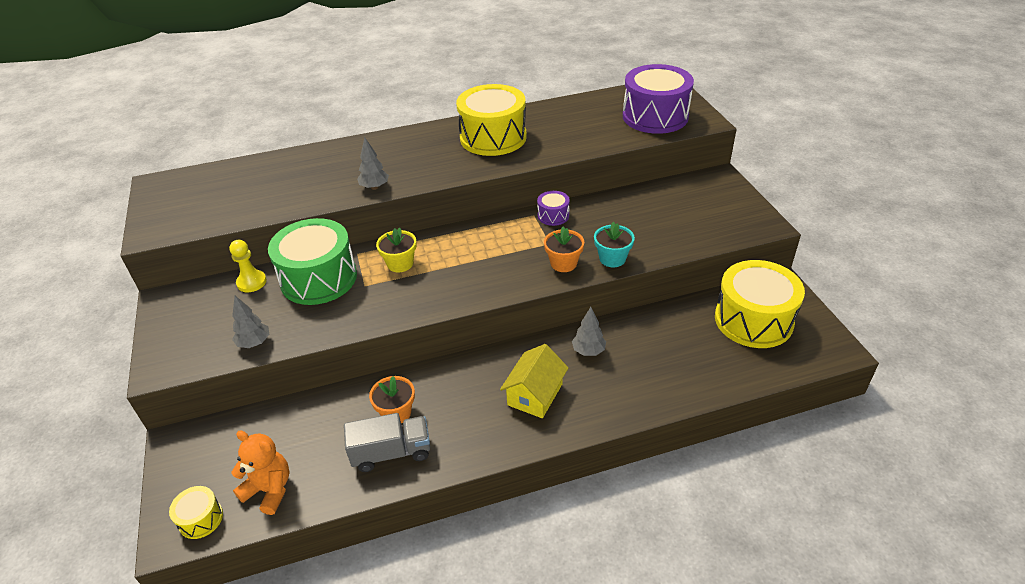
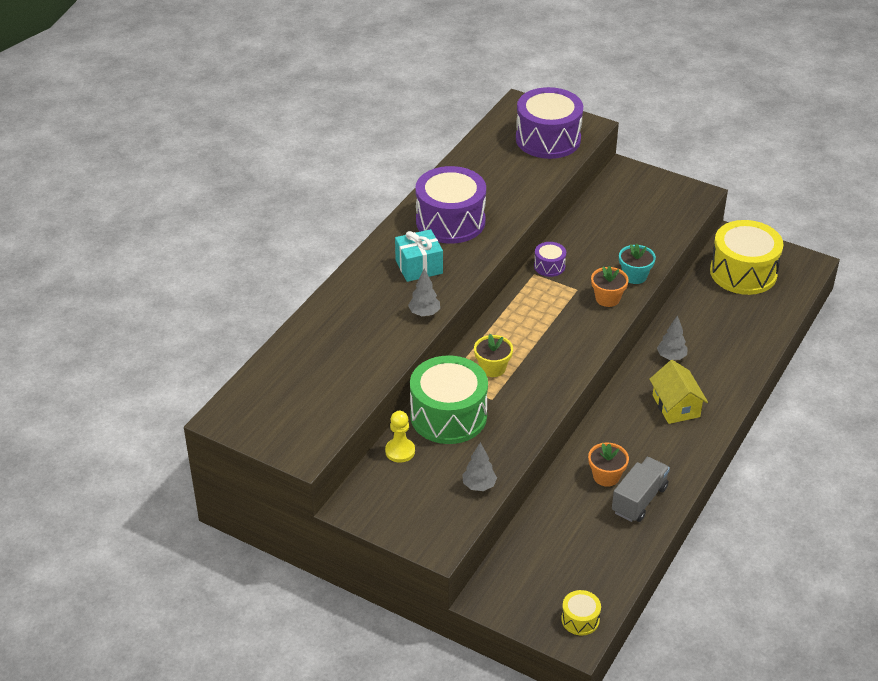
camera: 45 degrees left, 0 degrees up
orange teddy bear [231,430,290,515] -> none
yellow drum [456,84,527,156] -> purple drum [416,166,486,244]
none -> turquoise gift [395,229,443,282]

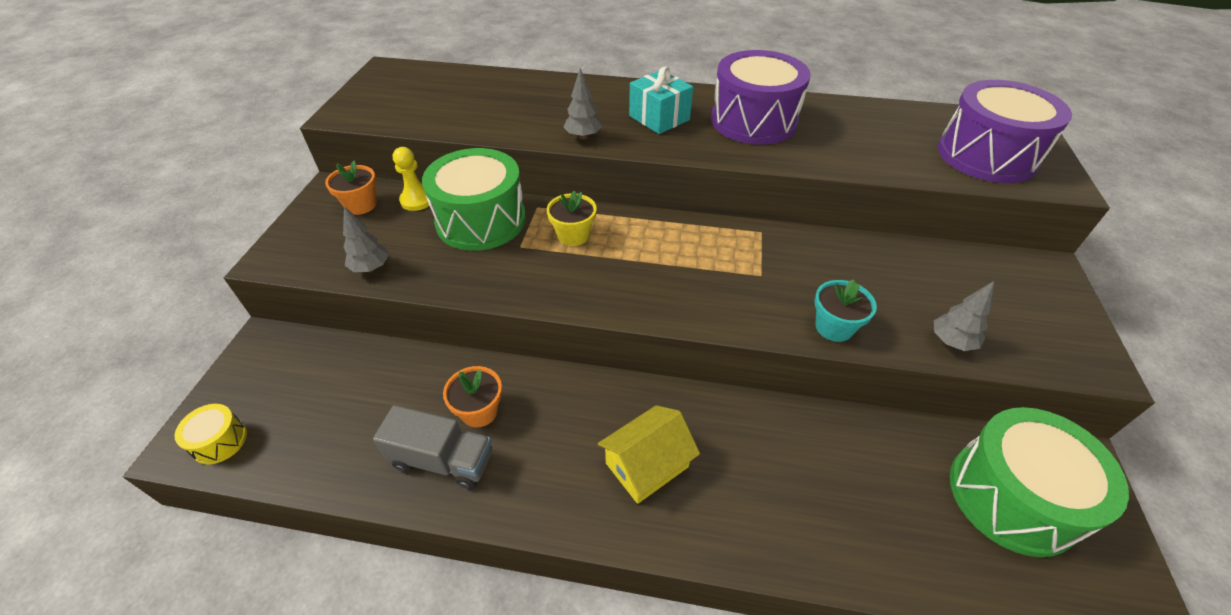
camera: 70 degrees right, 5 degrees up
purple drum [534,242,566,277] -> none
orange flower pot [591,266,629,307] -> orange flower pot moved to [325,161,377,215]
grey tree [657,315,688,360] -> grey tree moved to [934,281,994,351]
yellow drum [710,220,784,295] -> green drum [950,407,1129,557]

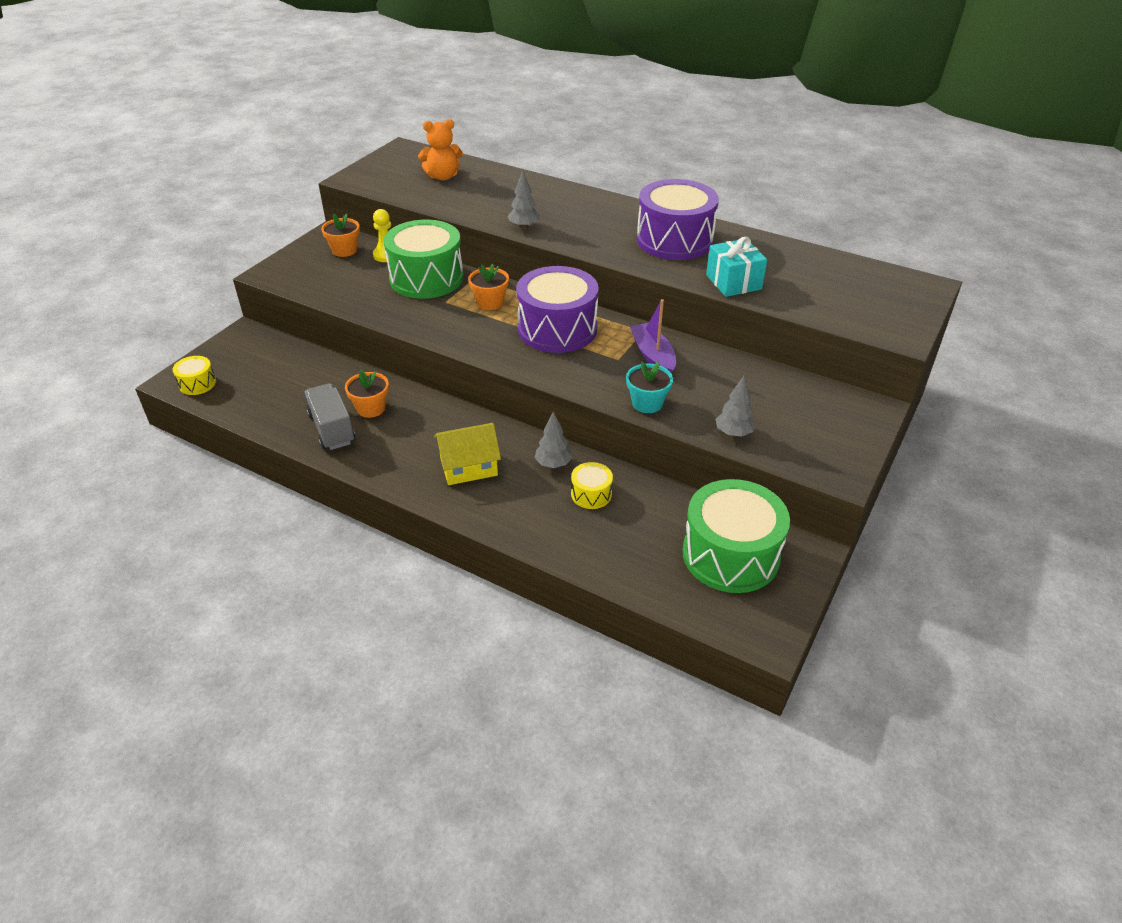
camera: 20 degrees right, 5 degrees down
grey tree [343,206,389,272] -> grey tree moved to [535,412,573,468]
grey truck [373,405,492,489] -> grey truck turned 150 degrees counterclockwise [305,384,355,450]
yellow flower pot [547,190,597,246] -> orange flower pot [468,264,509,310]
turquoise gift [629,67,693,134] -> turquoise gift moved to [706,237,767,297]
purple drum [938,80,1072,183] -> purple drum moved to [516,266,599,353]
none -> orange teddy bear [418,119,463,181]
none -> yellow drum [571,462,613,509]
none -> purple boat [630,299,676,373]

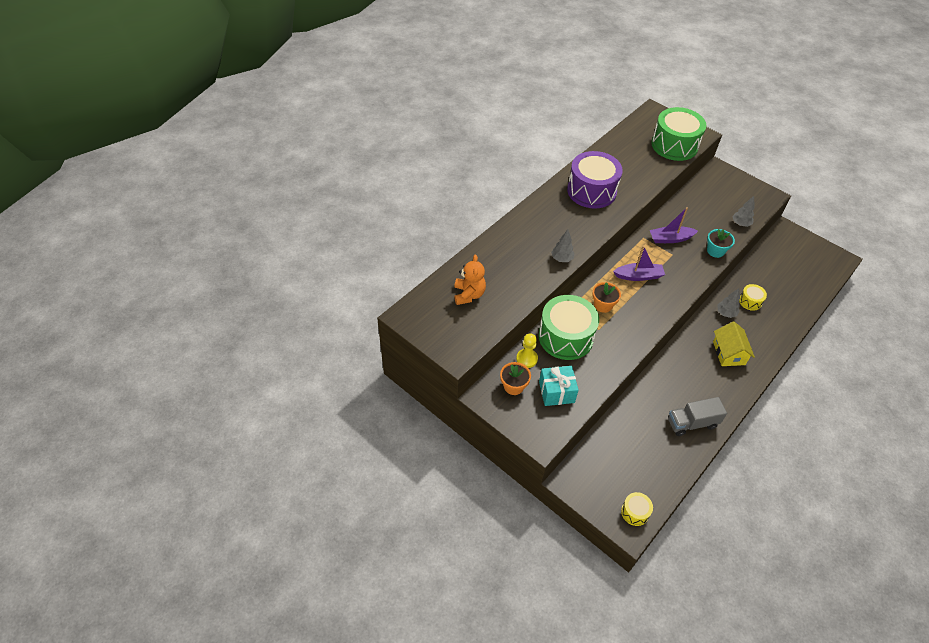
camera: 80 degrees left, 10 degrees up
orange flower pot [345,369,389,418] -> none
purple drum [516,266,599,353] -> purple boat [613,245,665,281]
green drum [683,479,790,593] -> green drum moved to [651,107,706,161]
turquoise gift [706,237,767,297] -> turquoise gift moved to [539,366,579,406]

